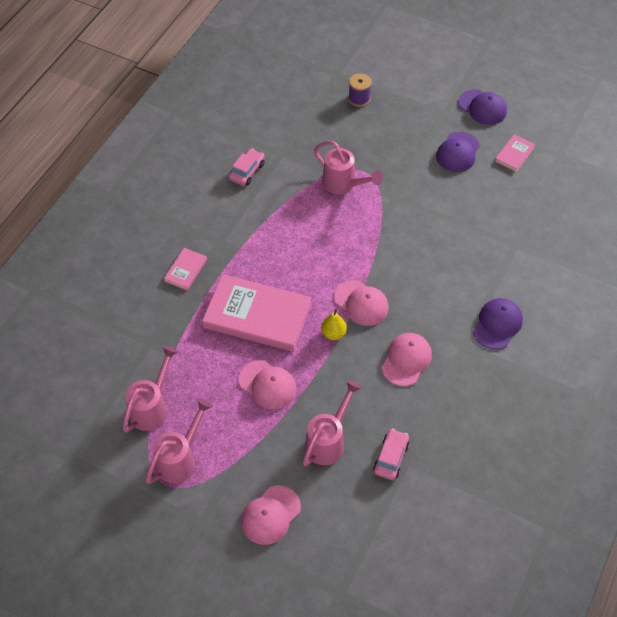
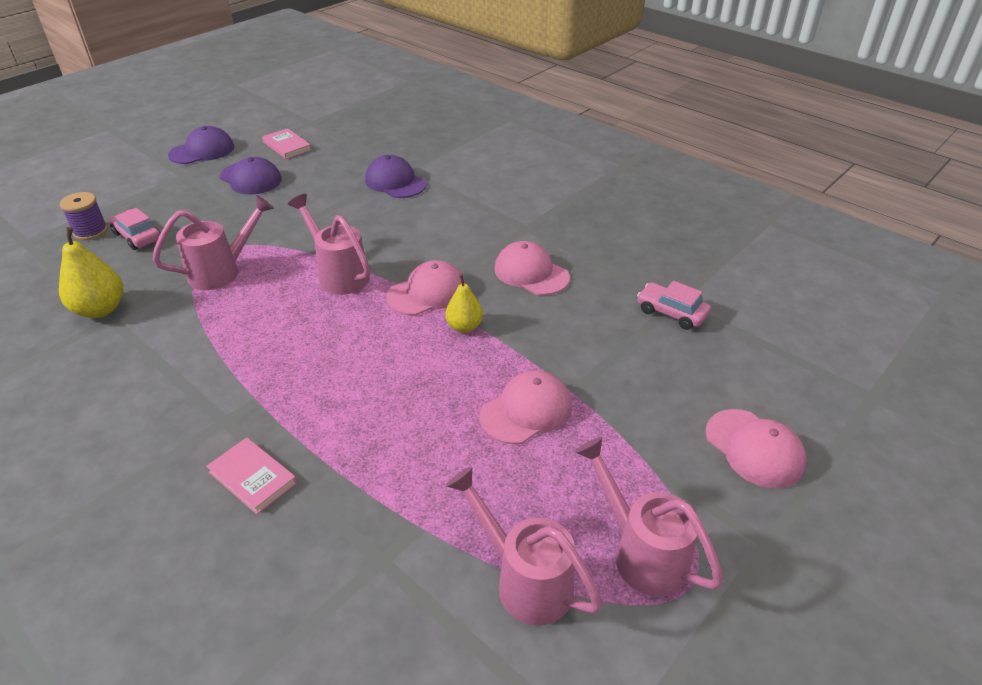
camera: 75 degrees left, 15 degrees down
pink book [202,274,311,352] -> none
pink car [229,149,265,186] -> pink car moved to [109,208,161,250]
pink watering can [303,380,362,466] -> pink watering can moved to [288,194,370,295]
purple cap [473,298,523,349] -> purple cap moved to [365,155,427,198]
none -> yellow pear [59,227,123,318]

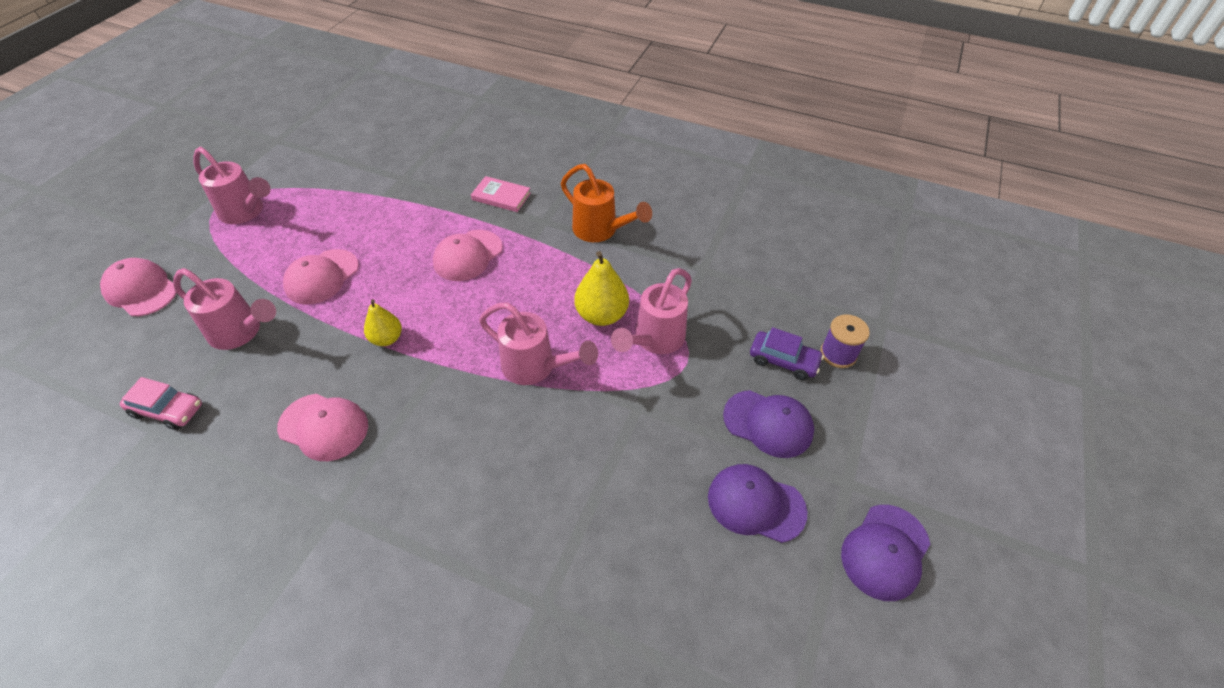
camera: 160 degrees right, 10 degrees up
yellow pear [59,227,123,318] -> yellow pear moved to [574,251,629,326]
pink car [109,208,161,250] -> purple car [750,327,824,380]
pink book [262,128,311,159] -> none
purple cap [365,155,427,198] -> purple cap moved to [723,390,814,458]
pink cap [386,260,466,315] -> pink cap moved to [433,230,503,281]
pink watering can [446,466,602,626] -> pink watering can moved to [173,268,276,350]
none -> orange watering can [561,164,652,242]

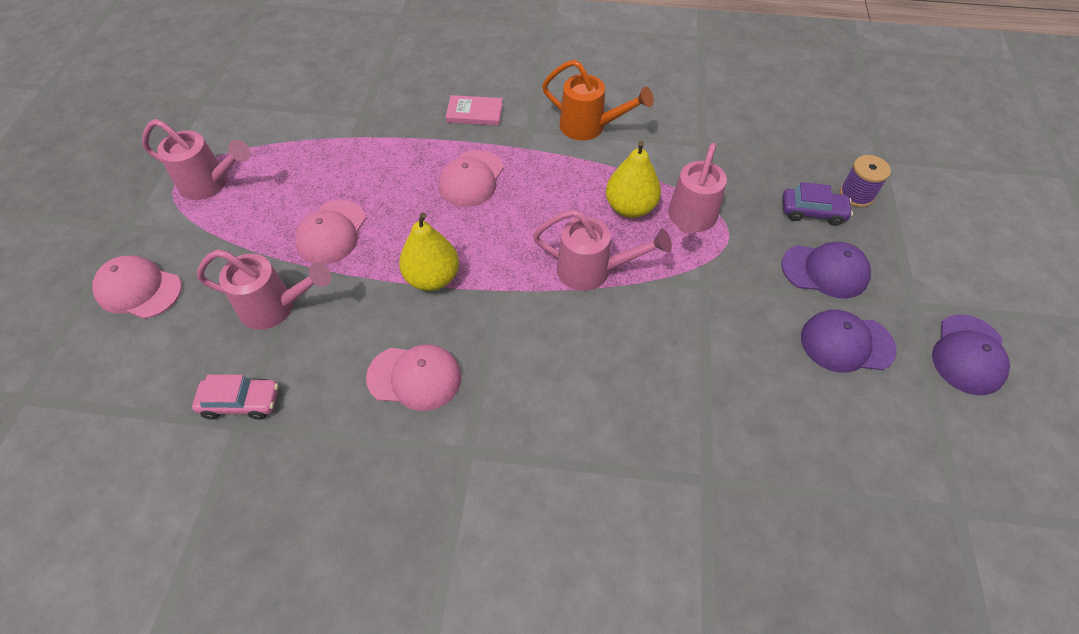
camera: 15 degrees left, 5 degrees up
yellow pear [364,299,402,346] -> yellow pear [399,213,459,291], size x1.56

